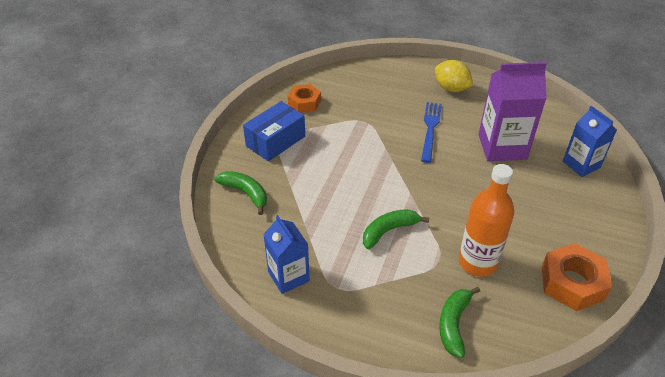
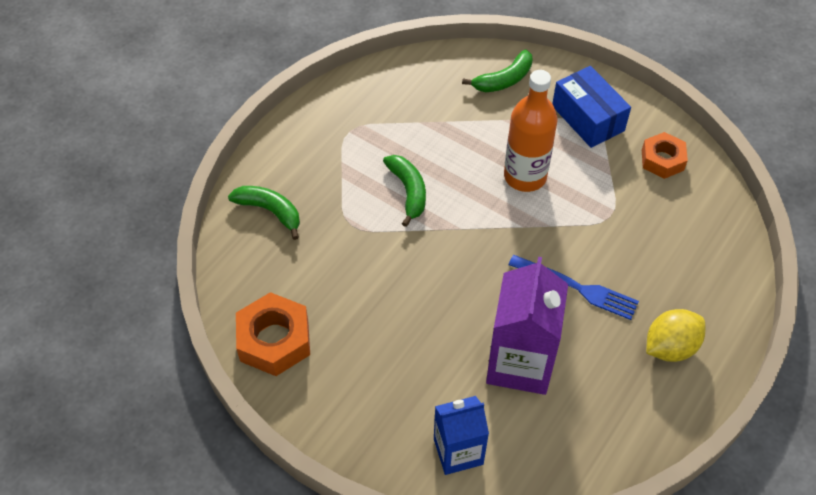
camera: 105 degrees right, 10 degrees up
blue carton [263,215,310,294] -> none
orange bottle [459,164,514,277] -> orange bottle moved to [504,70,558,192]

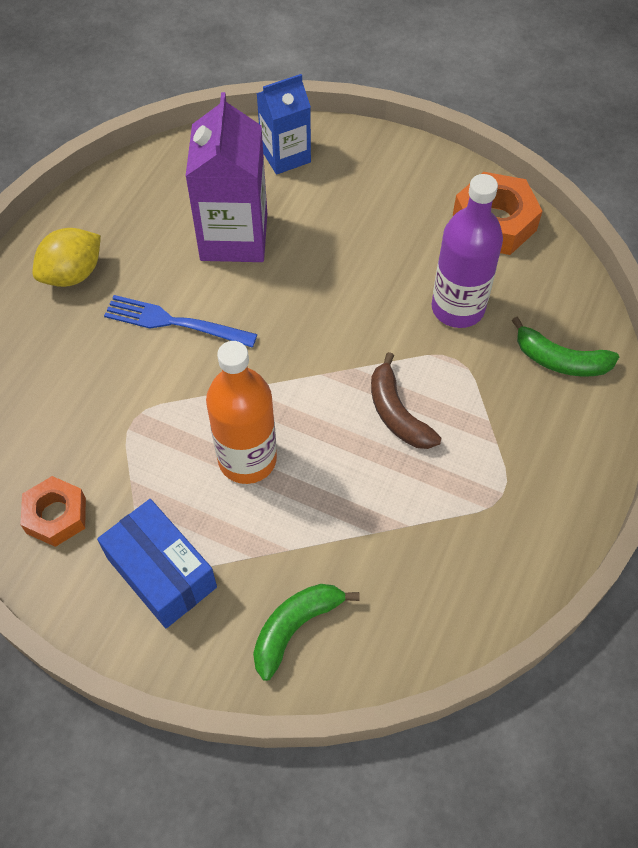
camera: 170 degrees right, 5 degrees up
green banana [383,155,426,227] -> brown banana [371,352,441,449]
none -> purple bottle [431,174,503,328]

